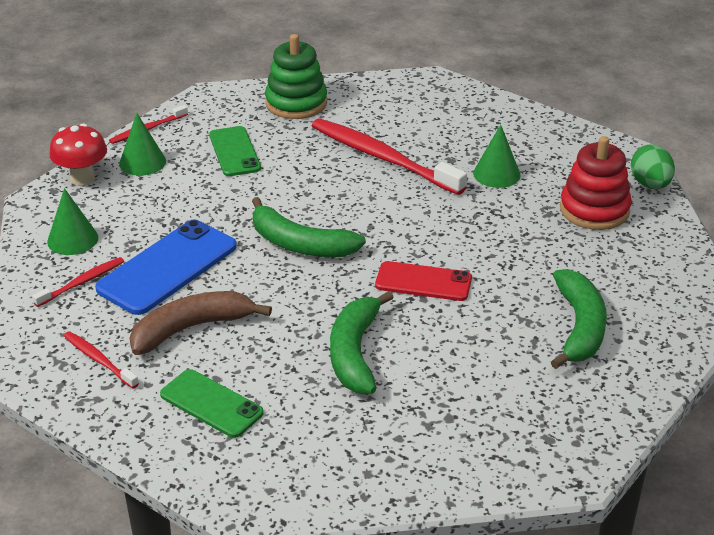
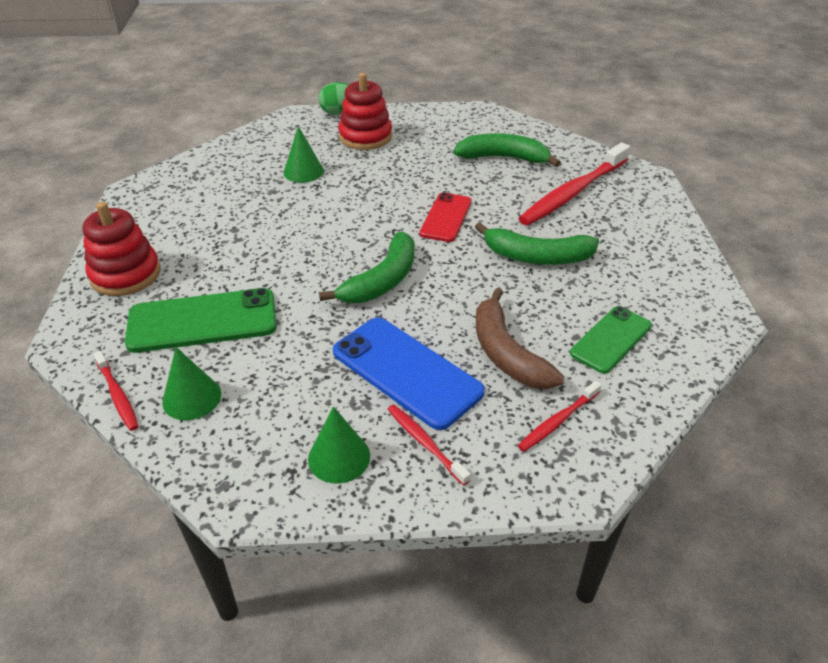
camera: 85 degrees left, 5 degrees up
red mushroom [49,124,107,186] -> none
green phone [209,126,261,176] -> green phone [125,288,277,353], size x1.57
green stacking toy [265,34,327,119] -> red stacking toy [83,202,160,296]
red toothbrush [312,118,467,195] -> red toothbrush moved to [518,142,630,225]

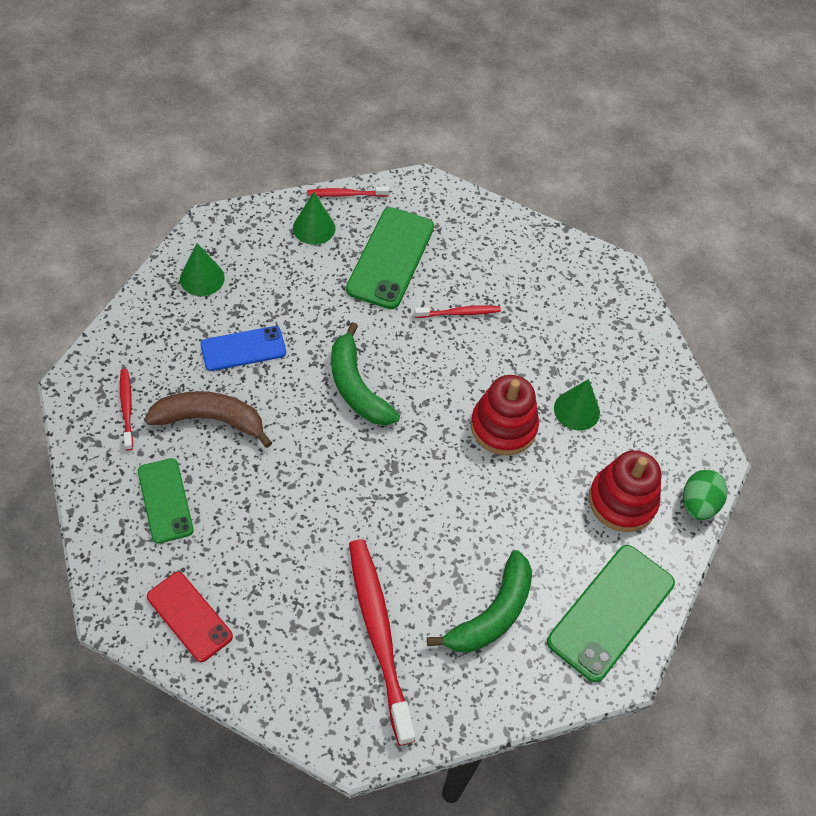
camera: 115 degrees right, 15 degrees up
red stacking toy [83,202,160,296] -> red stacking toy moved to [471,375,539,456]
blue phone [333,318,485,430] -> blue phone [201,326,286,371], size x0.64
red toothbrush [388,404,471,486] -> red toothbrush moved to [414,305,501,318]
red phone [420,192,472,242] -> red phone moved to [147,572,233,662]
green banana [475,222,599,265] -> none
none -> green phone [547,545,675,682]

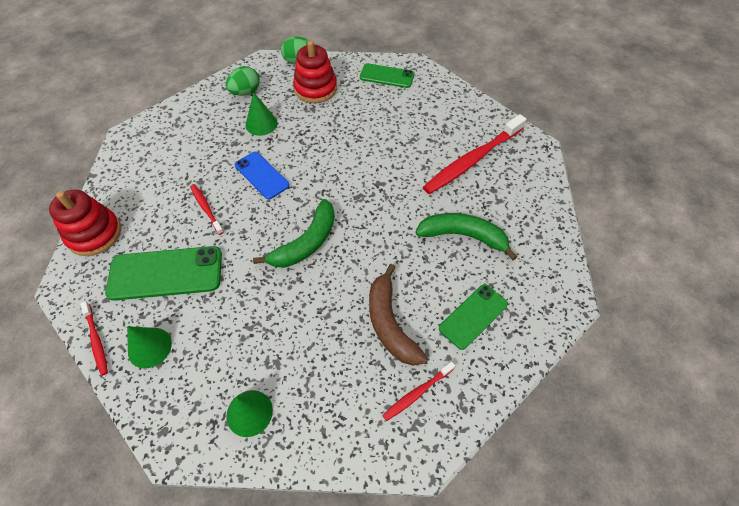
camera: 110 degrees left, 0 degrees up
red phone [147,572,233,662] -> none
blue phone [201,326,286,371] -> blue phone moved to [235,152,290,199]
green banana [427,550,532,653] -> green banana moved to [415,213,517,260]
red stacking toy [471,375,539,456] -> red stacking toy moved to [49,190,121,256]
green phone [547,545,675,682] -> green phone [360,63,415,88], size x0.64
none -> green egg [226,66,260,96]

